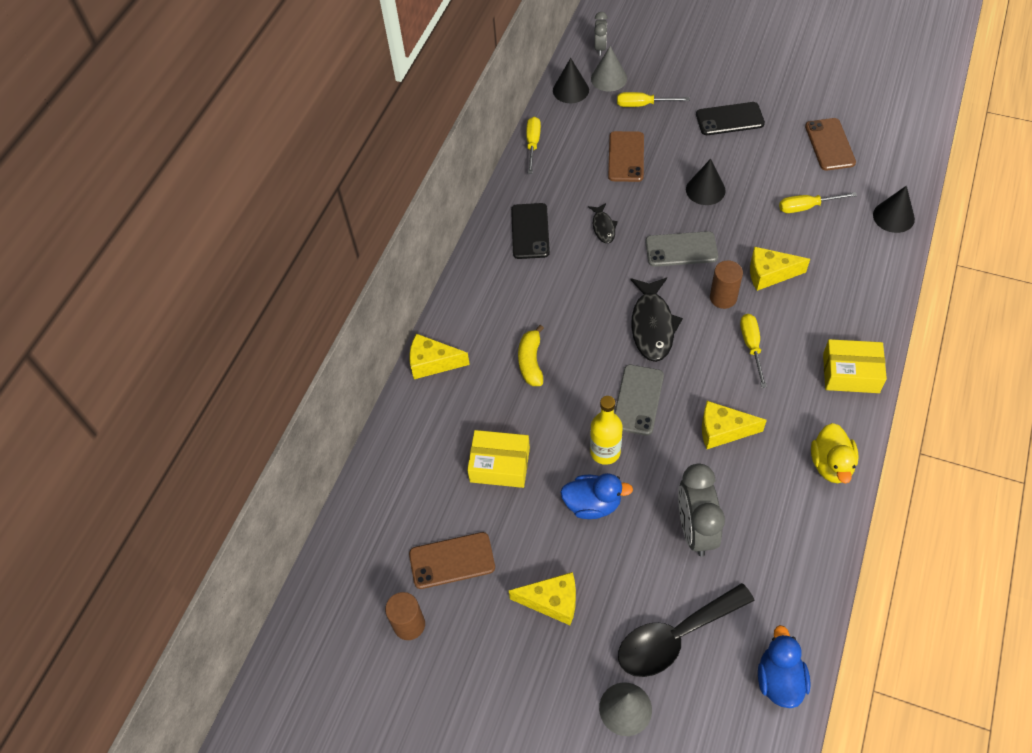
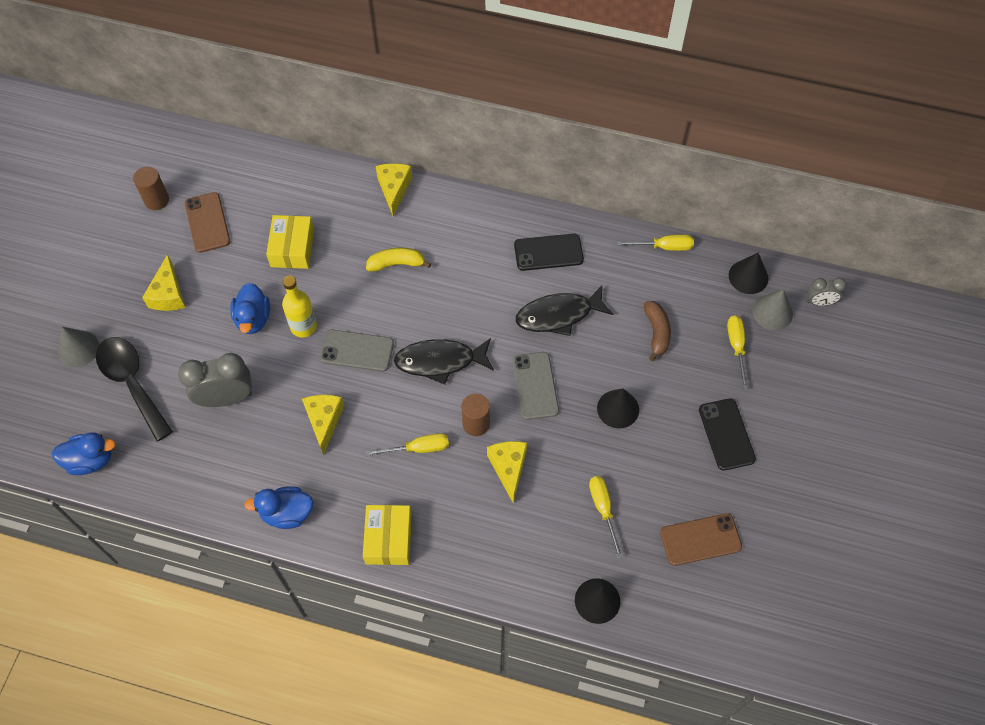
camera: 80 degrees right, 5 degrees up
black fish [588,203,618,243] -> black fish [516,286,613,336], size x1.86
brown phone [608,131,644,182] -> brown banana [644,301,671,361]
yellow duck [811,423,859,483] -> blue duck [244,486,313,529]

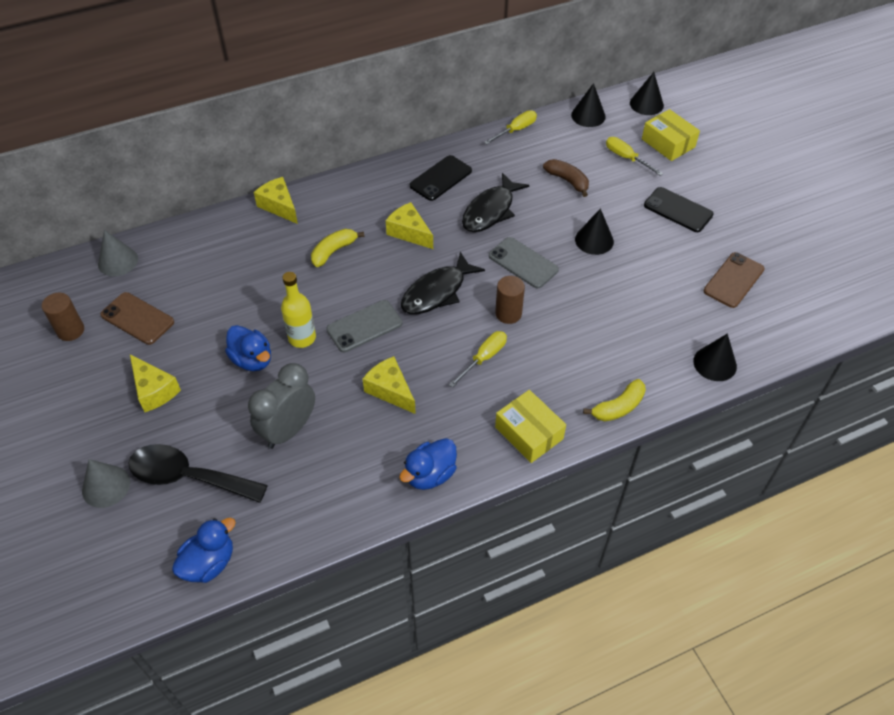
camera: 40 degrees left, 10 degrees down
yellow box [266,215,314,269] -> yellow box moved to [642,109,700,161]
yellow cheese [487,441,527,504] -> yellow cheese moved to [386,202,433,249]
yellow screwdriver [589,476,623,558] -> none
grey cone [752,289,793,330] -> grey cone moved to [98,230,138,276]
grey clock [807,277,847,306] -> black cone [630,72,664,115]
none -> yellow banana [583,379,646,421]

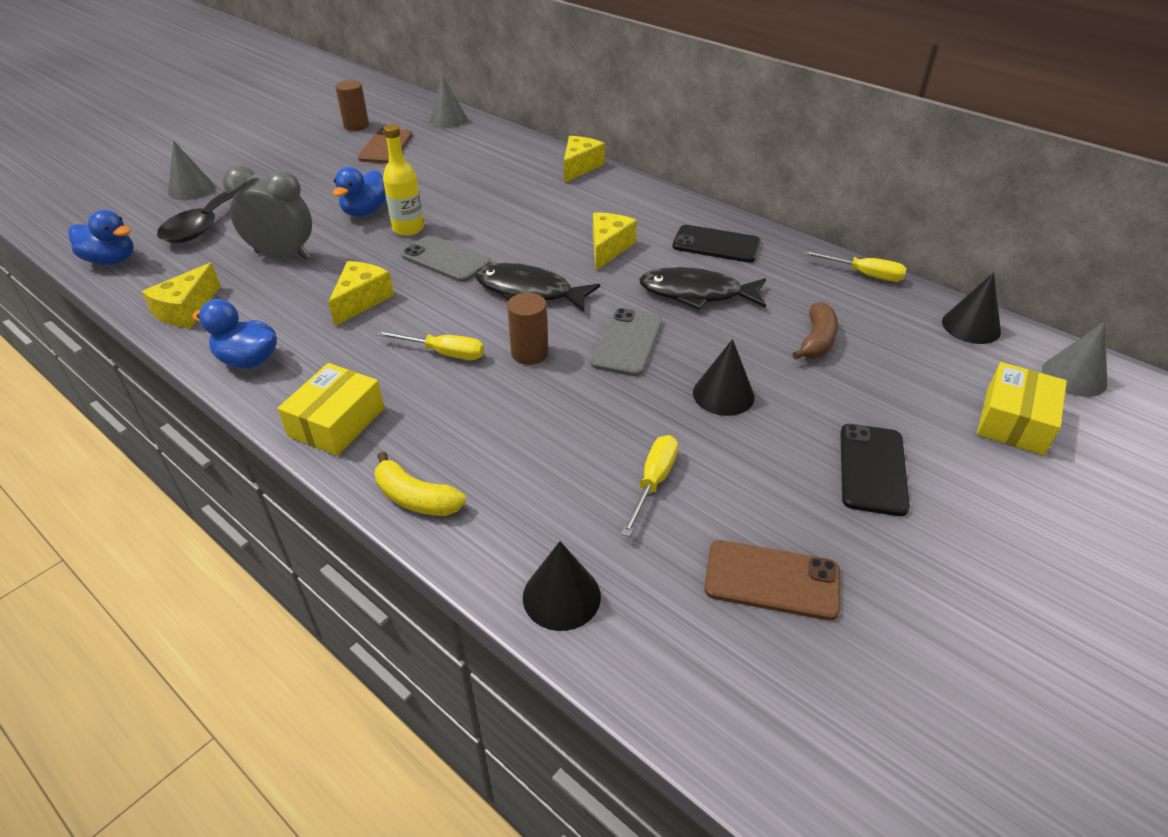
camera: 65 degrees right, 10 degrees down
black spoon [128,444,268,503] -> black spoon turned 150 degrees counterclockwise [157,178,259,243]
yellow cheese [130,354,181,412] -> yellow cheese moved to [142,263,221,328]
yellow banana [311,229,364,267] -> none
yellow screwdriver [606,137,663,176] -> yellow screwdriver moved to [621,435,678,537]
black cone [630,72,664,115] -> grey cone [1042,321,1107,397]

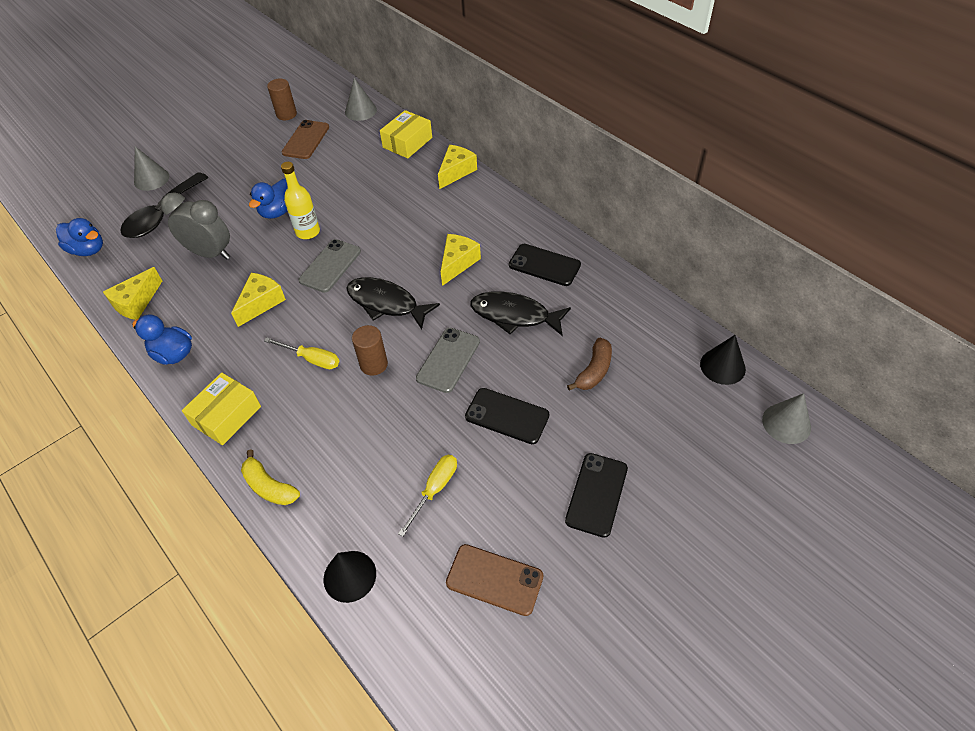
camera: 10 degrees right, 10 degrees up
grey phone [401,235,491,282] -> grey phone turned 75 degrees clockwise [299,239,361,293]
black cone [693,339,755,416] -> black phone [465,388,549,444]
yellow screwdriver [803,251,906,282] -> none
yellow box [977,362,1067,455] -> yellow box moved to [380,110,432,158]

